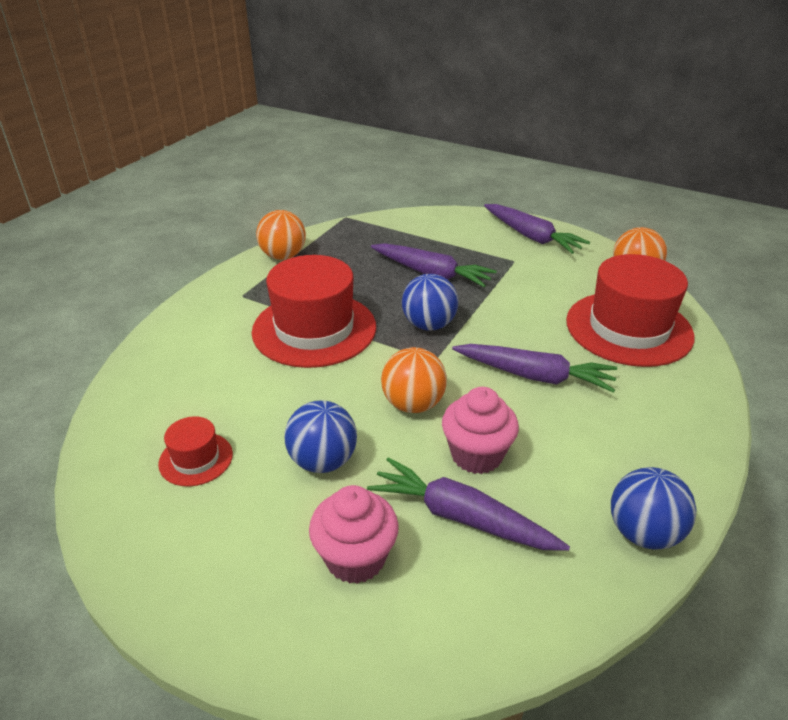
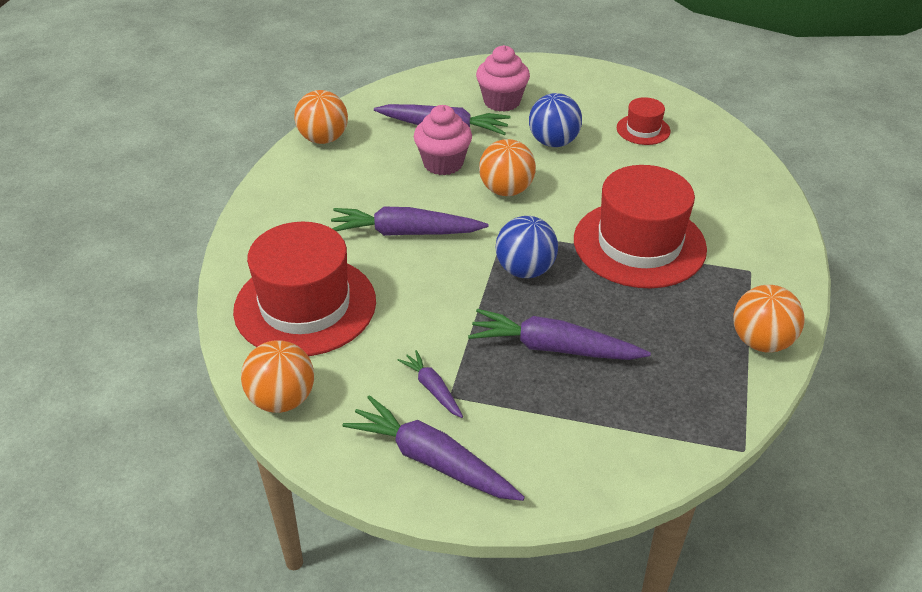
camera: 165 degrees right, 5 degrees up
blue ball [611,467,697,549] -> orange ball [294,90,348,144]
none -> purple carrot [398,350,463,418]

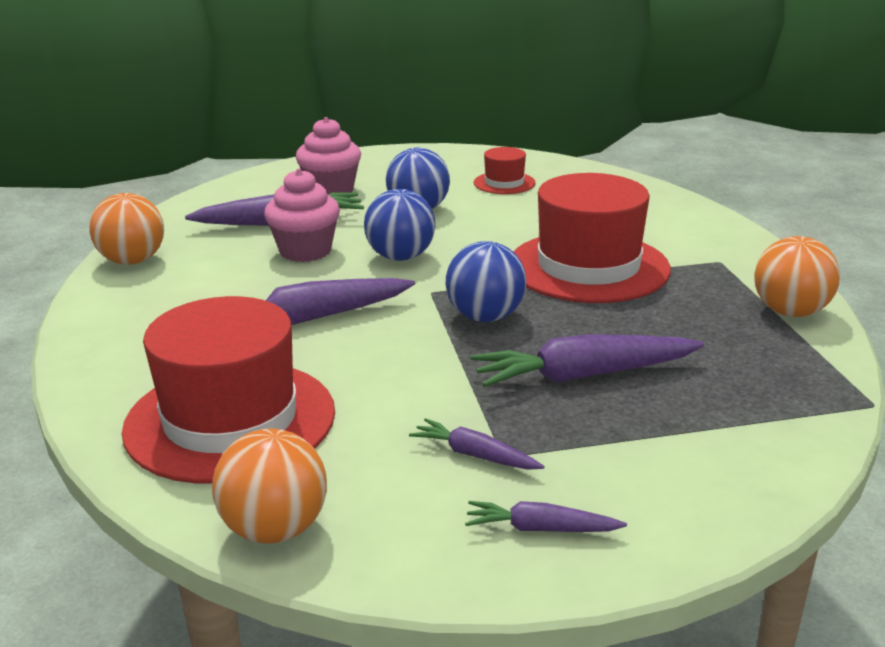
camera: 25 degrees left, 15 degrees down
purple carrot [342,395,525,501] -> purple carrot [465,501,627,532], size x0.53
orange ball [479,139,536,196] -> blue ball [364,189,435,261]

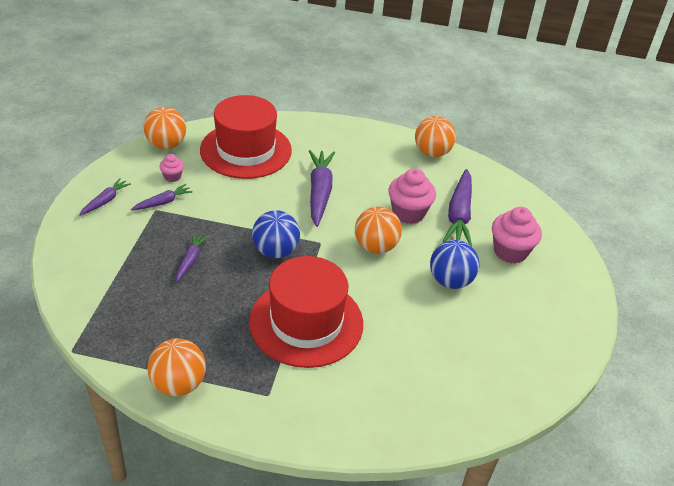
camera: 110 degrees right, 15 degrees up
blue ball [364,189,435,261] -> orange ball [355,207,402,254]
purple carrot [470,334,704,387] -> purple carrot [176,233,209,282], size x0.53
red hat [474,147,536,194] -> none
none -> pink cupcake [159,154,184,182]

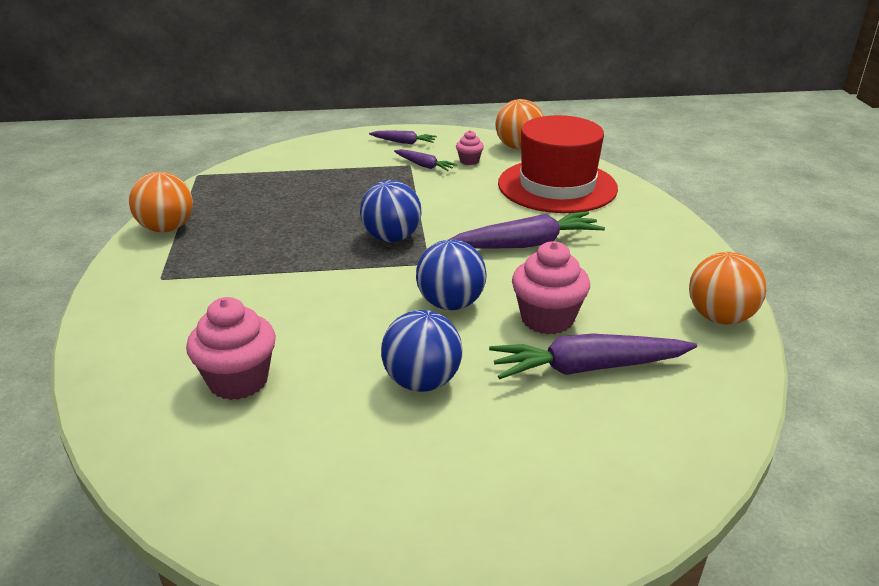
camera: 75 degrees right, 10 degrees down
purple carrot [176,233,209,282] -> none
red hat [249,256,363,368] -> none
orange ball [355,207,402,254] -> blue ball [416,240,487,310]
pink cupcake [492,207,542,263] -> pink cupcake moved to [186,297,276,400]

